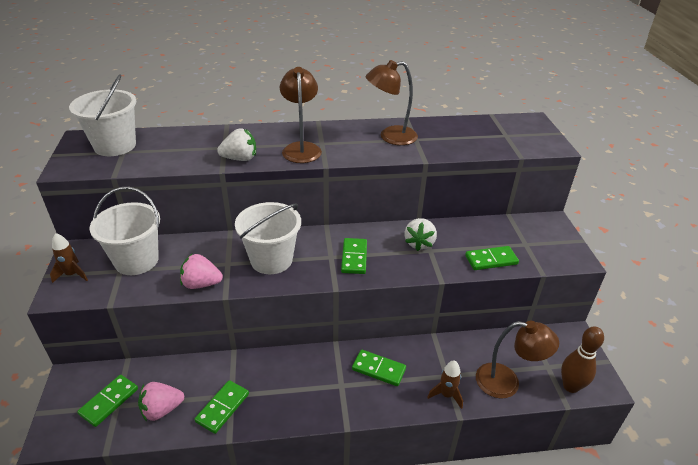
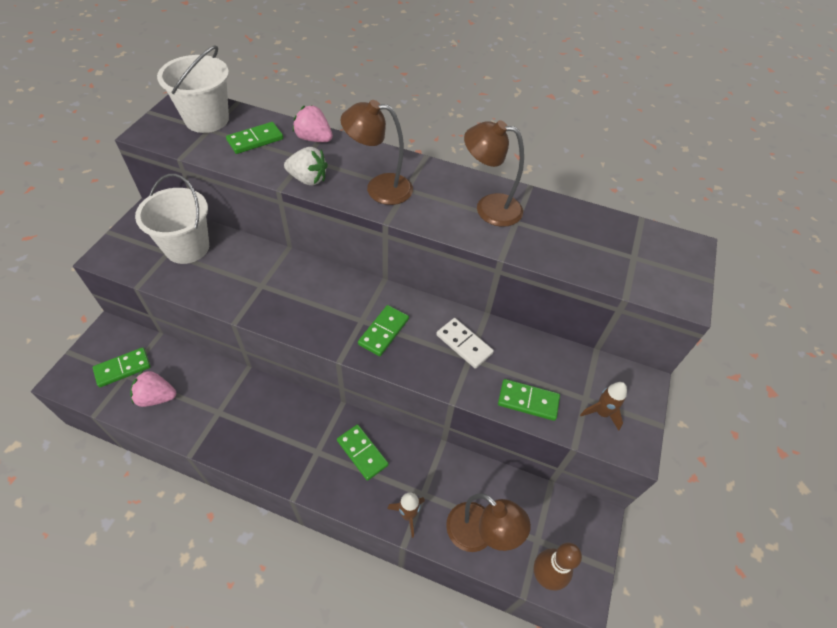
camera: 25 degrees right, 15 degrees up
brown rocket [50,233,88,283] -> brown rocket moved to [580,382,627,431]
pink strawberry [180,254,223,289] -> pink strawberry moved to [293,105,333,142]
green domino [195,380,249,434] -> green domino moved to [226,122,283,154]
white bucket [235,202,301,274] -> none
brown lamp [280,67,322,163] -> brown lamp turned 105 degrees counterclockwise [341,100,413,205]
white strawberry [404,218,437,251] -> white domino [436,318,494,369]

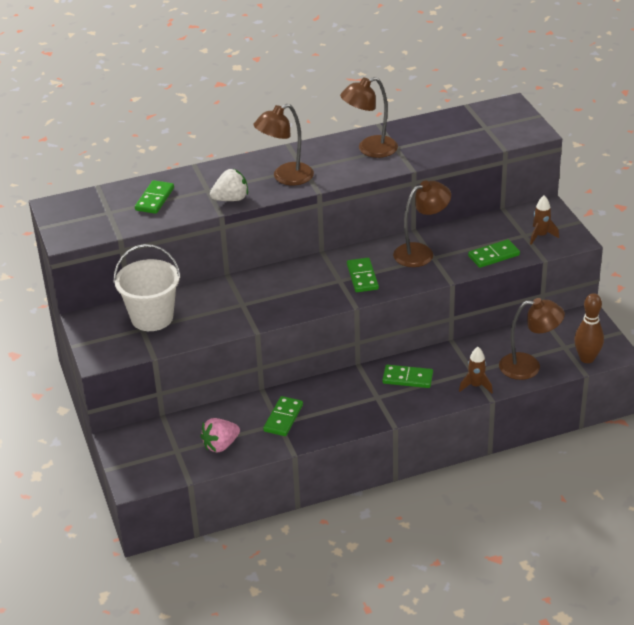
camera: 35 degrees left, 15 degrees down
green domino [93,347,151,387] -> green domino moved to [263,396,303,436]
white bucket [157,46,229,133] -> none
pink strawberry [293,105,333,142] -> none
white domino [436,318,494,369] -> brown lamp [393,180,451,267]

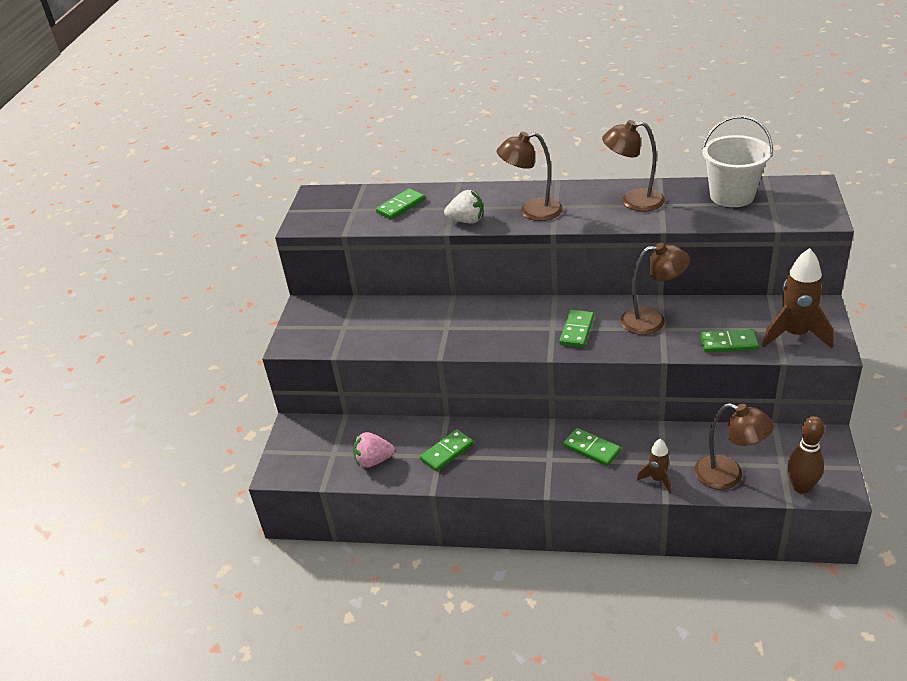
camera: 30 degrees right, 0 degrees up
white bucket [114,244,181,331] -> white bucket moved to [702,116,773,207]
brown rocket [530,195,559,245] -> brown rocket [762,248,834,349], size x1.84

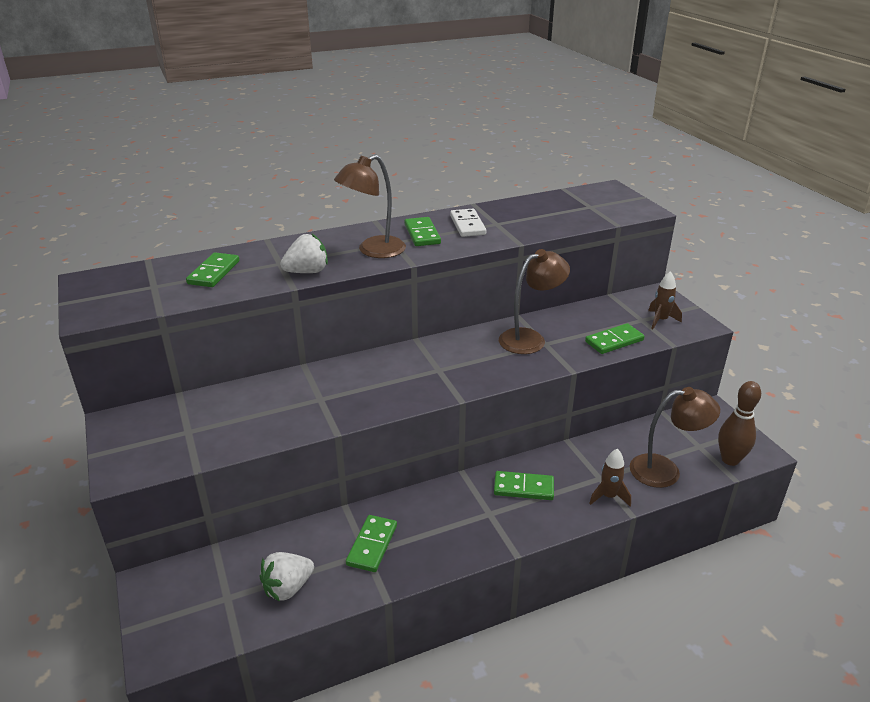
camera: 35 degrees left, 5 degrees down
pink strawberry [353,432,395,468] -> white strawberry [259,552,314,601]
green domino [559,310,594,347] -> green domino moved to [405,217,441,246]
brown lamp [602,120,665,211] -> white domino [450,209,486,237]
white bucket [702,116,773,207] -> none
brown rocket [762,248,834,349] -> brown rocket [648,271,682,329], size x0.54

